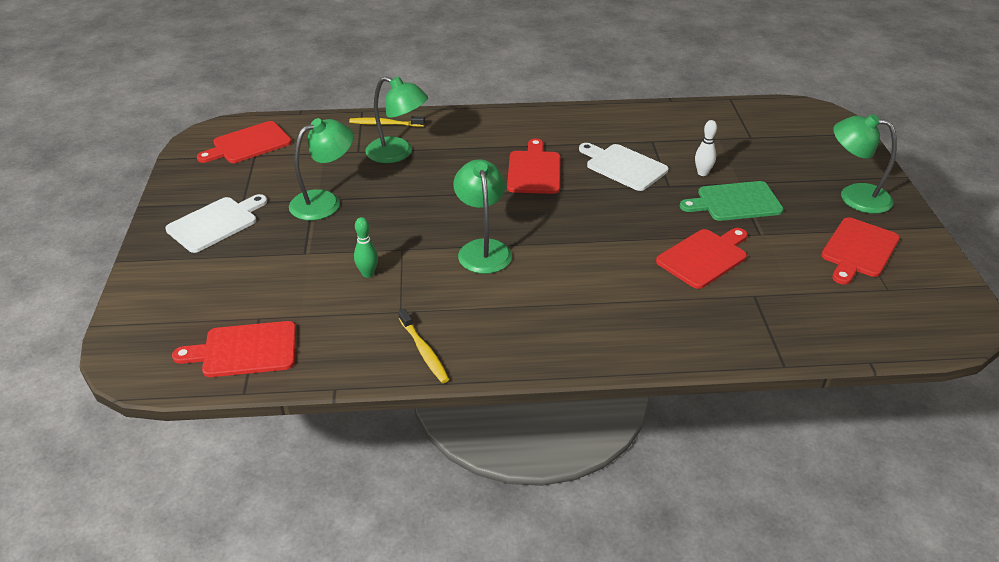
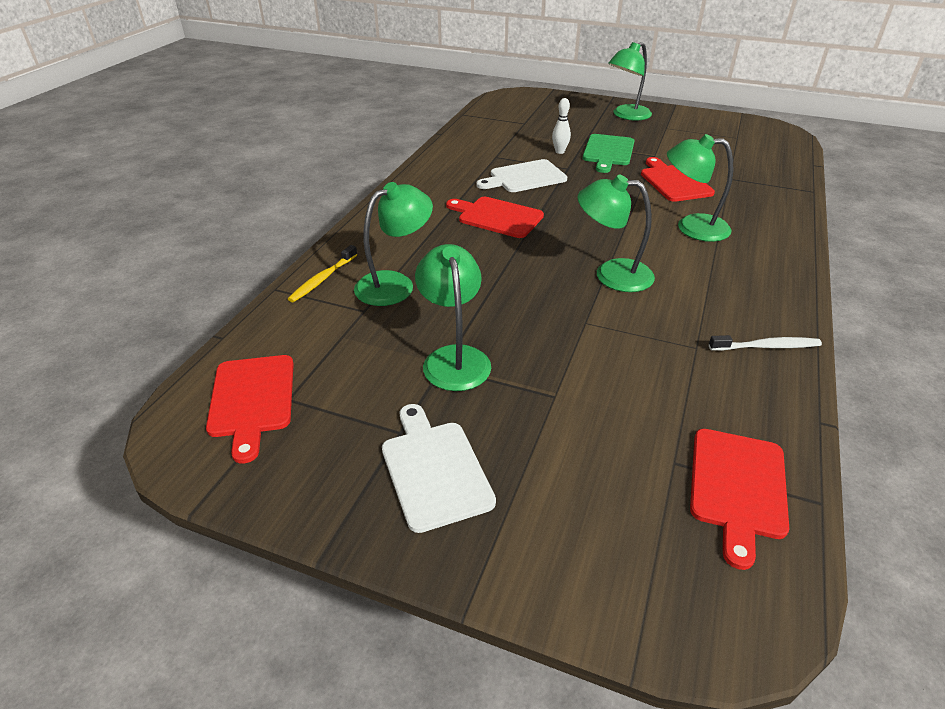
camera: 65 degrees left, 0 degrees up
green bowling pin [354,217,378,278] -> none
yellow toothbrush [398,309,449,383] -> white toothbrush [709,335,822,351]
red cutting board [821,217,900,284] -> none
none -> green lamp [667,134,733,242]

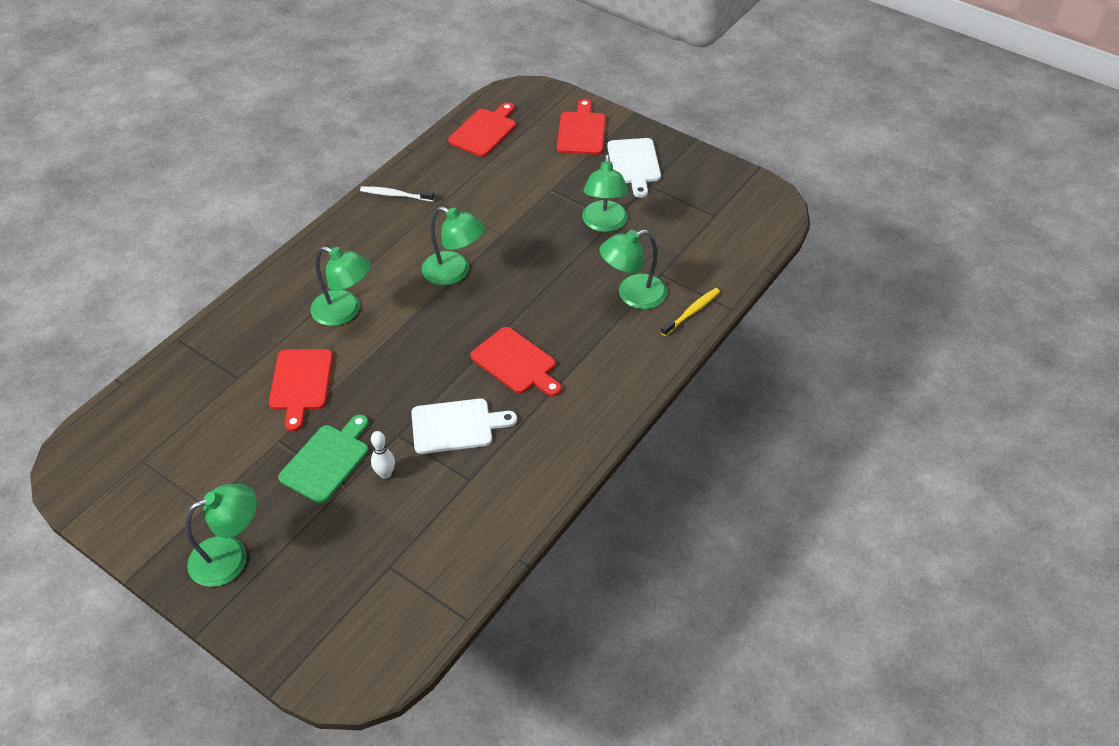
camera: 165 degrees left, 10 degrees up
red cutting board [206,355,294,463] -> red cutting board moved to [557,99,606,155]

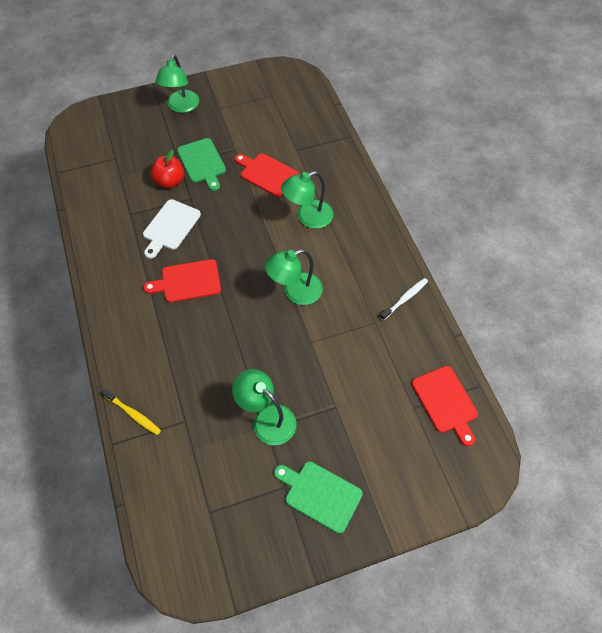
camera: 125 degrees right, 10 degrees up
white bowling pin [371,431,395,479] -> red apple [150,150,184,188]
red cutting board [557,99,606,155] -> none
green lamp [599,229,667,309] -> none
white cutting board [607,138,661,198] -> green cutting board [274,461,363,534]
yellow toothbrush [661,288,720,336] -> yellow toothbrush turned 45 degrees counterclockwise [102,389,161,435]

